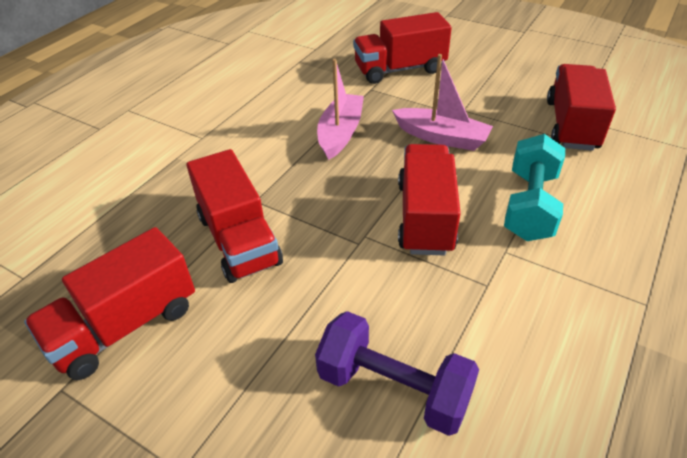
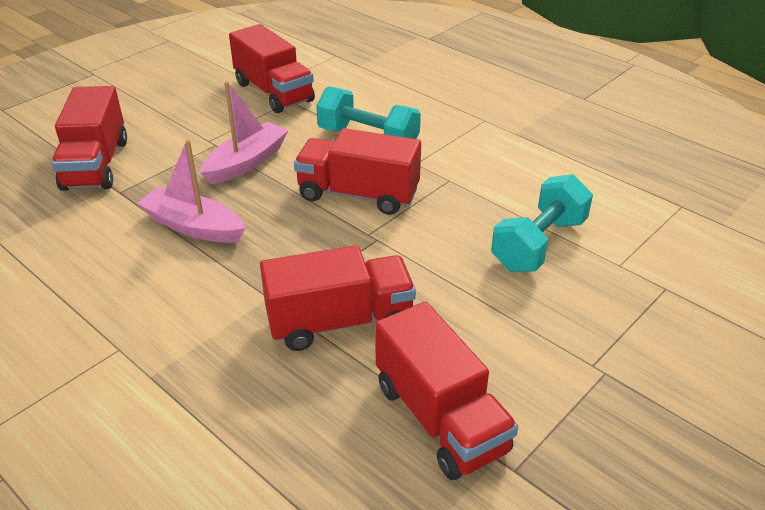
camera: 80 degrees left, 5 degrees down
purple dumbbell [315,311,479,436] -> turquoise dumbbell [491,174,593,272]
red truck [547,64,616,151] -> red truck turned 150 degrees counterclockwise [229,24,315,113]

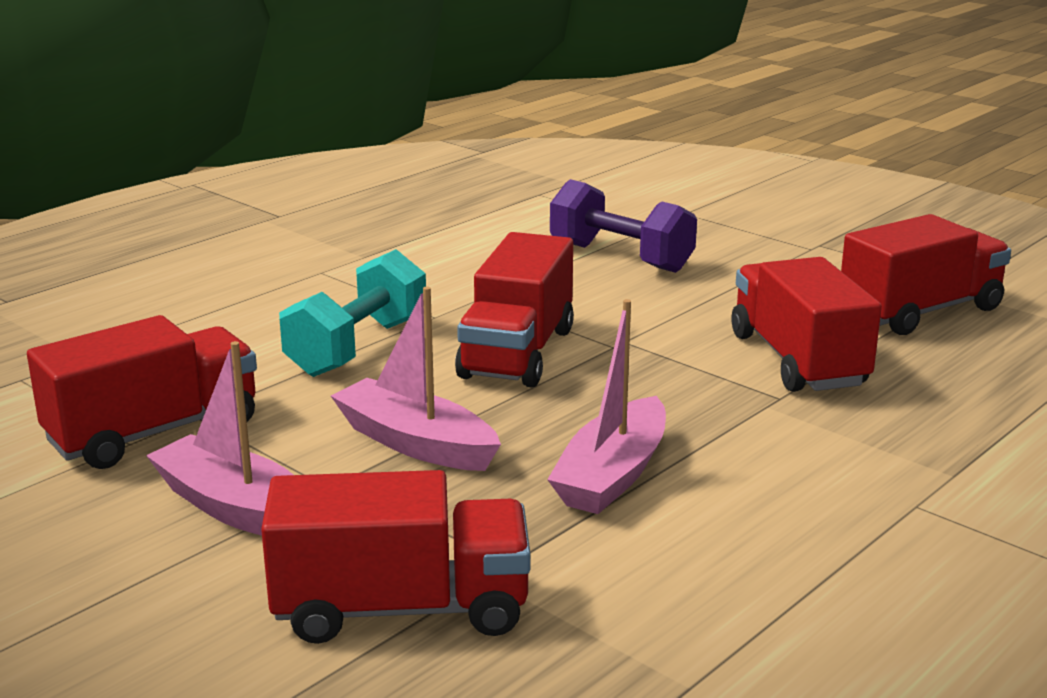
camera: 90 degrees left, 15 degrees down
turquoise dumbbell [491,174,593,272] -> purple dumbbell [550,179,697,273]
none -> pink boat [146,341,293,536]

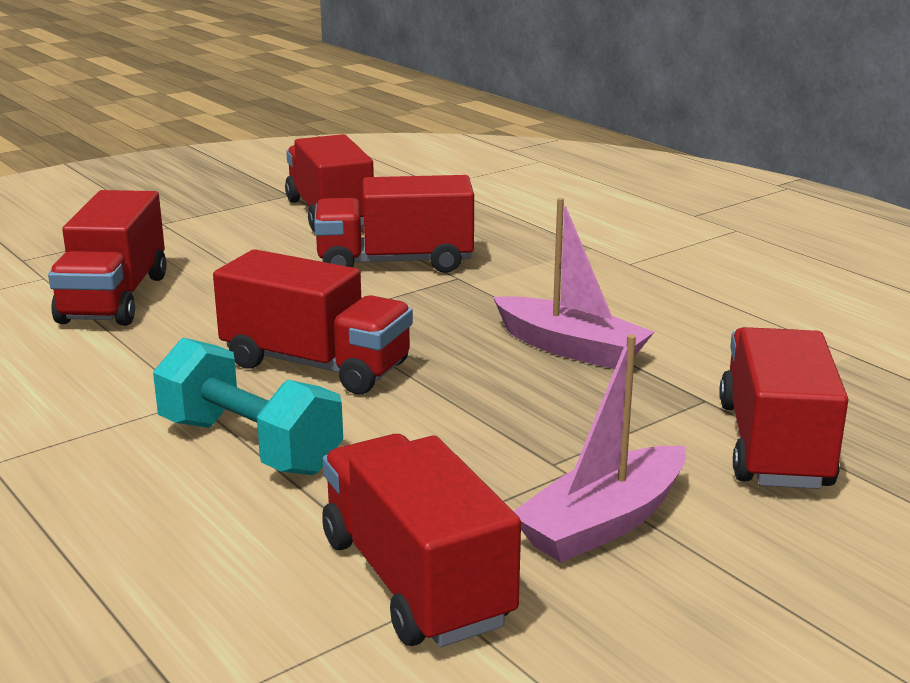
camera: 80 degrees left, 0 degrees up
pink boat [331,287,501,471] -> none
purple dumbbell [550,179,697,273] -> red truck [48,190,167,326]

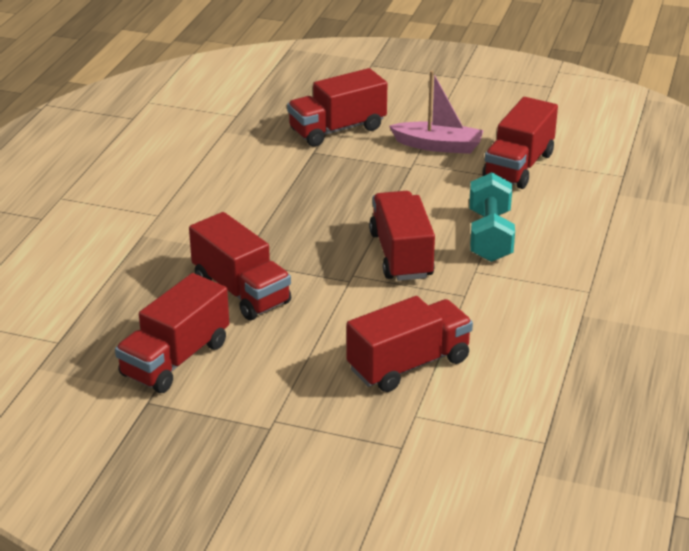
camera: 125 degrees left, 10 degrees up
pink boat [493,198,654,369] -> none

